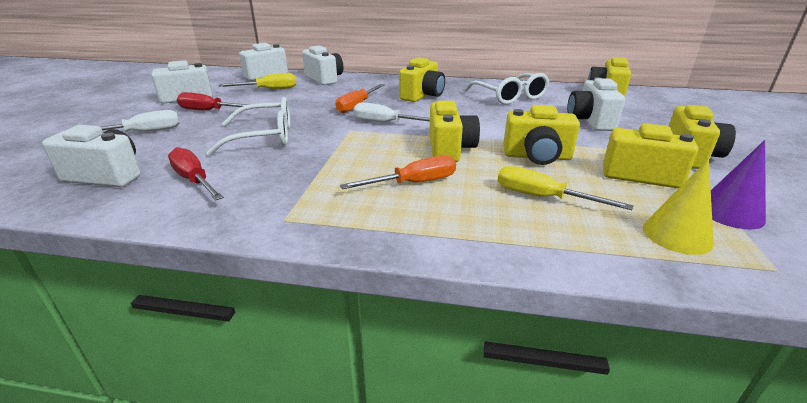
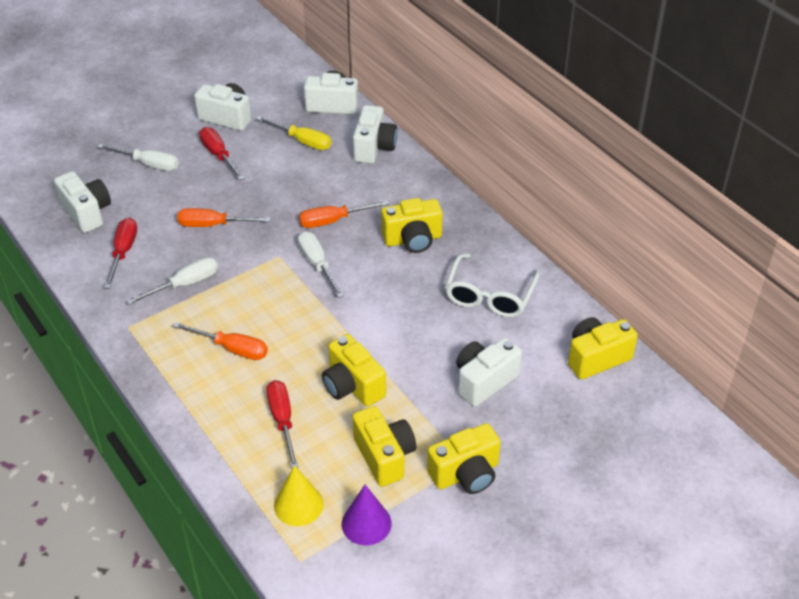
camera: 45 degrees right, 15 degrees up
white glasses [206,97,290,155] -> orange screwdriver [177,208,271,227]
yellow camera [429,101,480,162] -> none
yellow screwdriver [498,166,633,210] -> red screwdriver [266,380,299,469]
none -> white screwdriver [126,257,218,305]

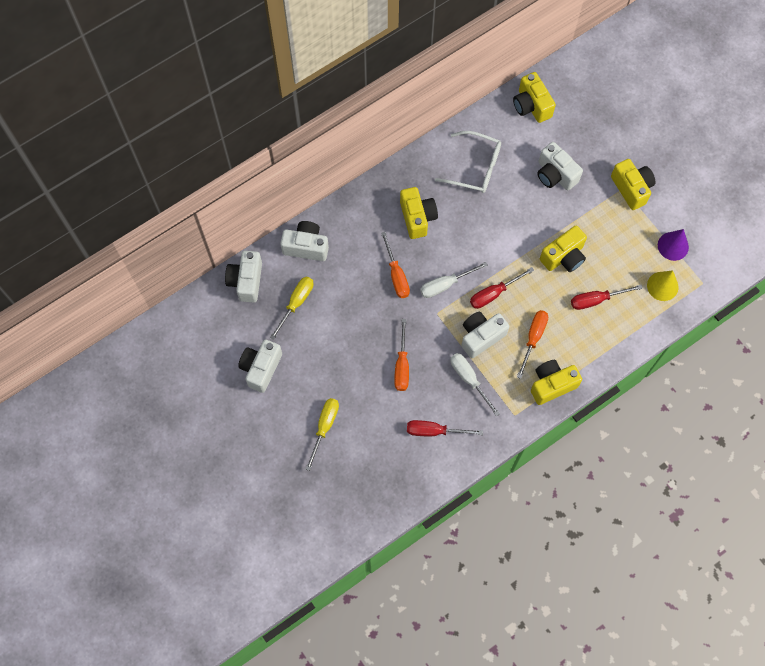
camera: 90 degrees left, 25 degrees up
white camera [54,171,111,233] -> white camera moved to [462,311,509,358]
white screwdriver [97,144,179,171] -> yellow screwdriver [306,398,339,471]
red screwdriver [199,127,244,180] -> red screwdriver moved to [470,267,534,309]
yellow camera [352,406,416,487] -> yellow camera moved to [531,360,582,405]

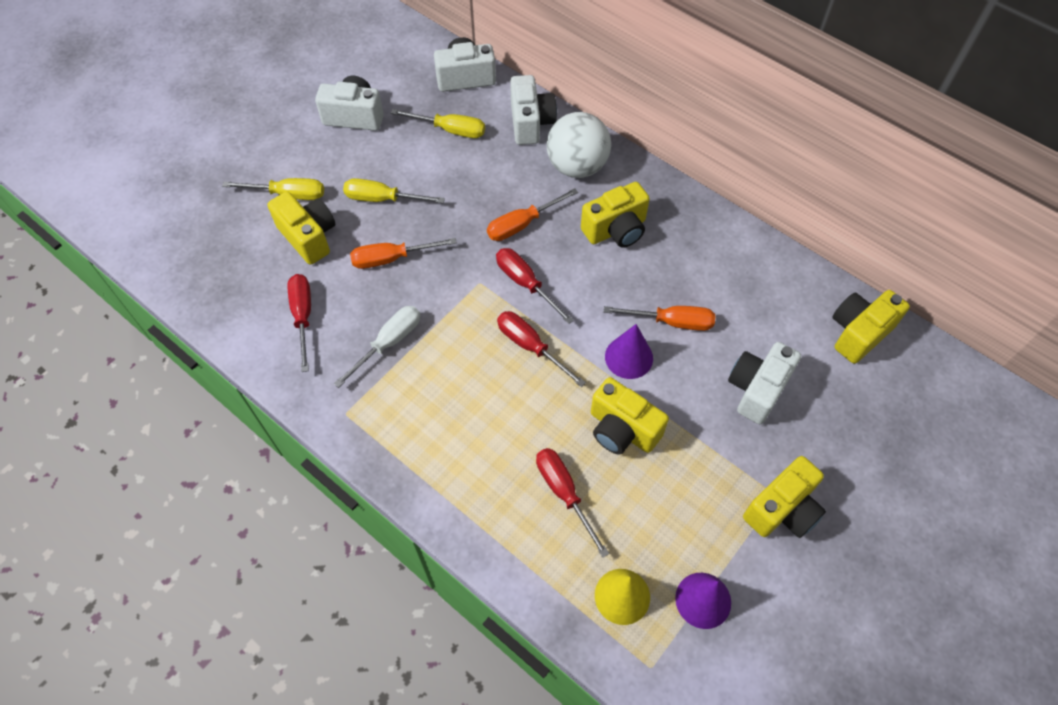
camera: 75 degrees right, 10 degrees down
white screwdriver [420,262,488,298] -> red screwdriver [496,248,574,324]
white glasses [435,131,501,193] -> none
white camera [462,311,509,358] -> none
orange screwdriver [517,310,548,379] -> orange screwdriver moved to [604,306,715,331]
yellow camera [531,360,582,405] -> yellow camera moved to [267,192,335,265]
none -> yellow screwdriver [343,178,445,203]
none -> white ball [547,112,611,178]
none -> purple cone [605,324,653,379]

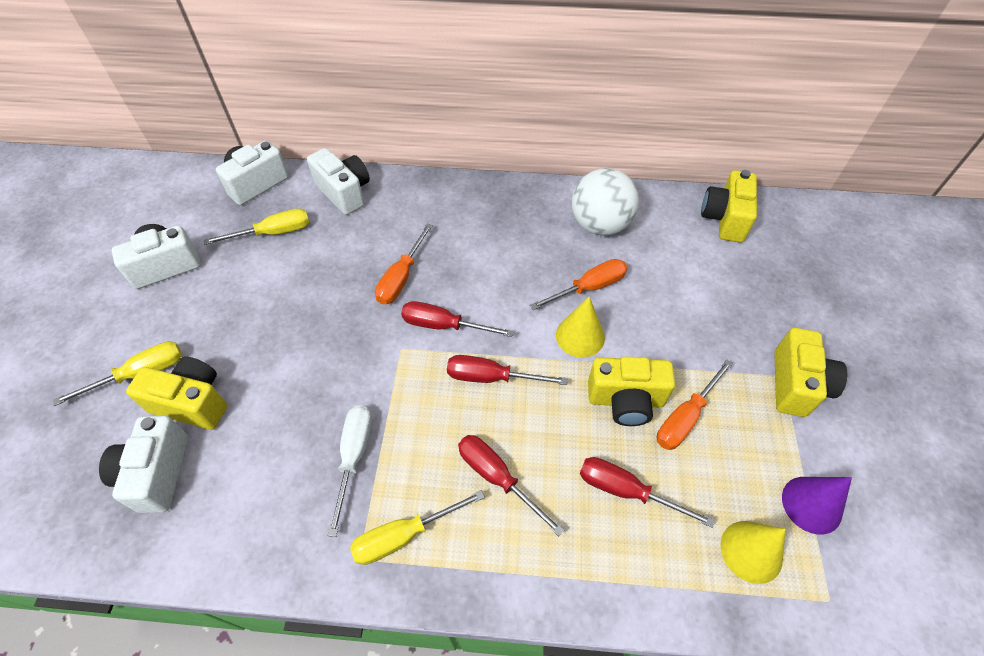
camera: 35 degrees left, 5 degrees down
red screwdriver [288,274,311,372] -> red screwdriver moved to [458,435,564,536]
yellow screwdriver [343,178,445,203] -> yellow screwdriver moved to [350,490,485,565]
orange screwdriver [350,238,457,269] -> orange screwdriver moved to [657,359,733,450]
white ball [547,112,611,178] -> white ball moved to [572,168,639,236]
yellow camera [581,182,650,248] -> none
purple cone [605,324,653,379] -> yellow cone [556,296,605,358]
white camera [728,342,801,424] -> white camera moved to [99,416,188,513]

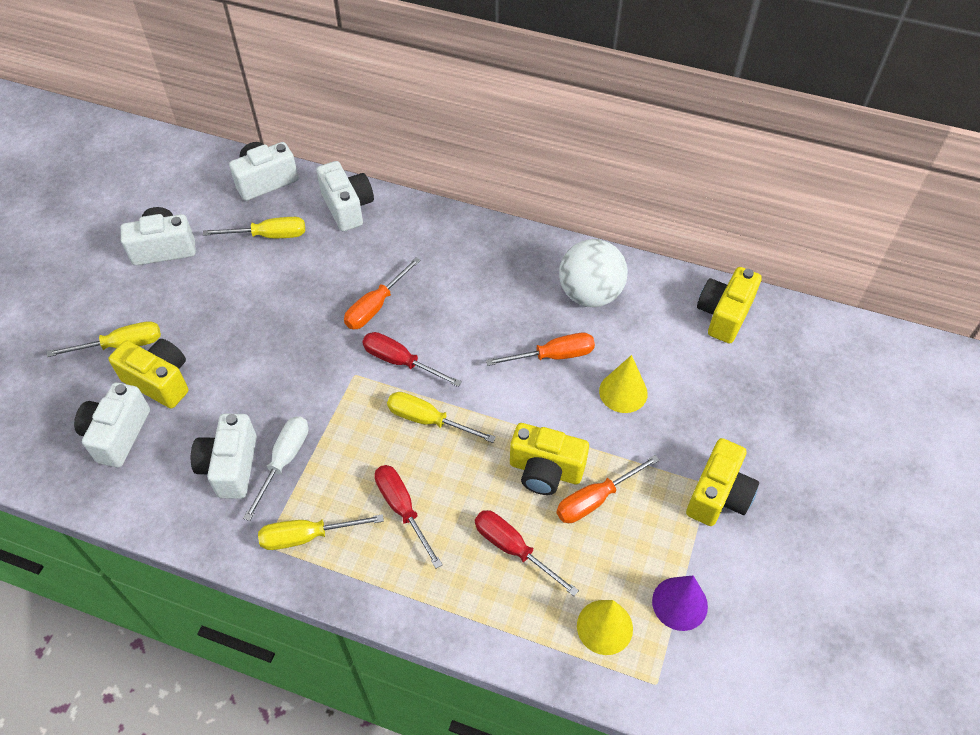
camera: 15 degrees right, 0 degrees up
red screwdriver [447,355,568,385] -> yellow screwdriver [387,392,496,443]
yellow cone [556,296,605,358] -> yellow cone moved to [599,355,648,413]
none -> white camera [191,414,257,499]

